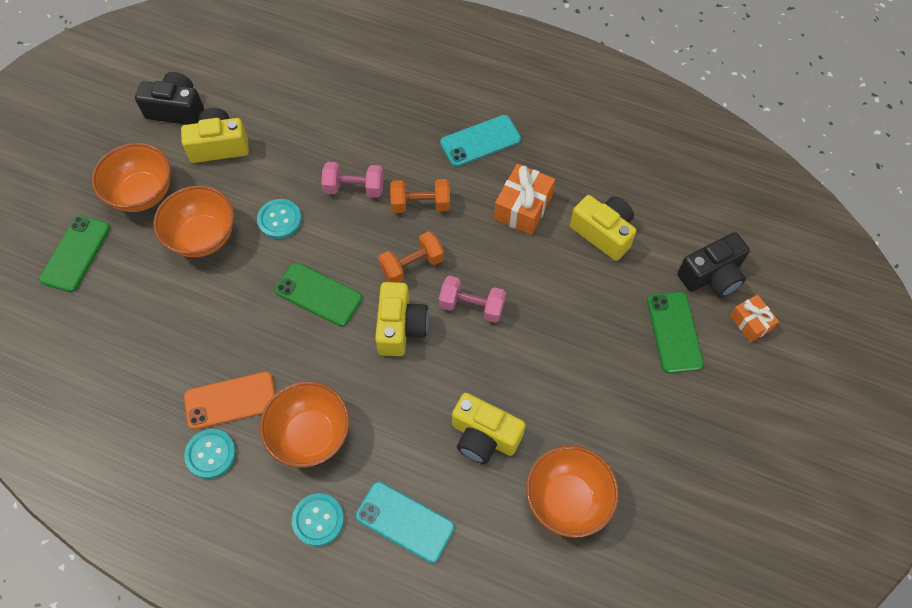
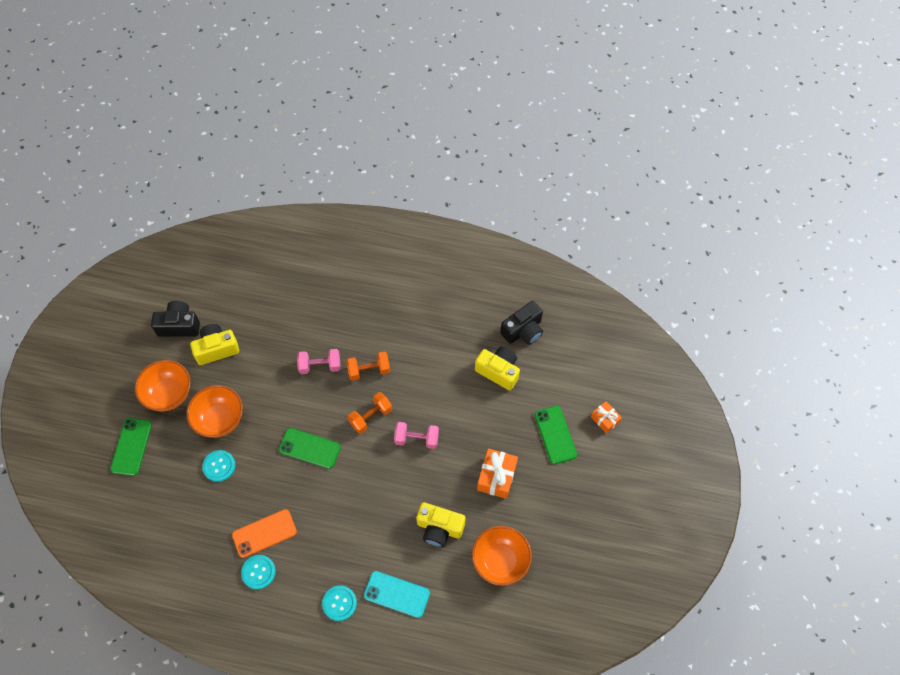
camera: 10 degrees left, 0 degrees up
turquoise button [257,199,302,239] -> turquoise button moved to [202,450,235,482]
orange bowl [260,382,350,467] -> none
yellow camera [375,282,429,356] -> none
turquoise phone [440,115,521,167] -> none
orange gift [494,164,555,235] -> orange gift moved to [477,448,518,499]
black camera [677,232,750,297] -> black camera moved to [500,301,543,345]

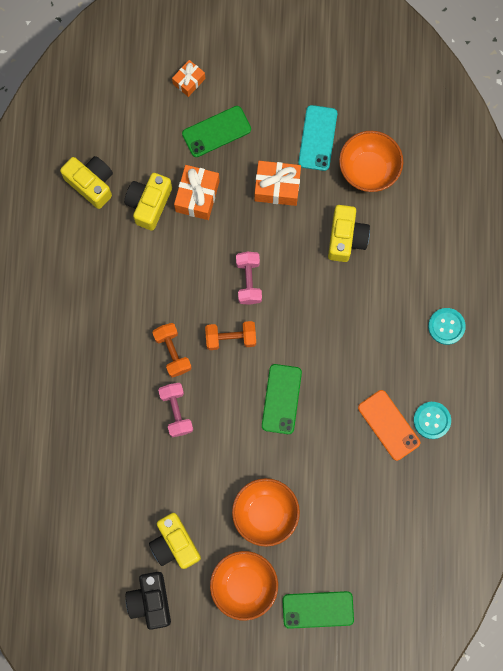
camera: 100 degrees left, 15 degrees up
turquoise button [202,450,235,482] -> none
orange dumbbell [348,392,392,434] -> orange dumbbell turned 45 degrees counterclockwise [205,321,256,350]
turquoise phone [364,571,430,618] -> turquoise phone moved to [298,105,337,171]
black camera [500,301,543,345] -> yellow camera [60,156,113,209]
none -> orange gift [174,165,220,220]

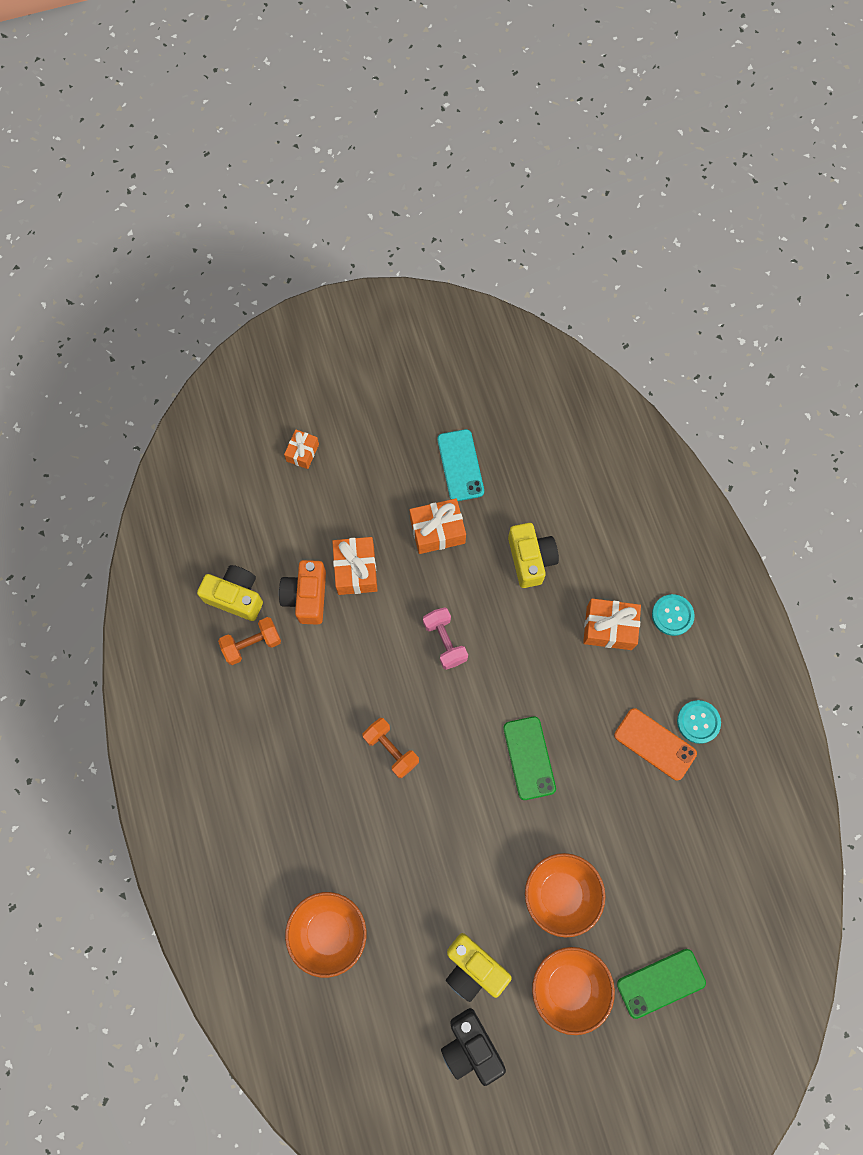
camera: 20 degrees left, 5 degrees down
yellow camera [124,173,172,231] -> orange camera [279,560,326,625]
pink dumbbell [158,383,193,437] -> none
green phone [182,106,251,157] -> none
orange dumbbell [205,321,256,350] -> orange dumbbell moved to [218,617,281,665]
orange bowl [339,131,403,192] -> orange bowl moved to [285,892,367,978]
none -> orange gift [583,598,641,650]

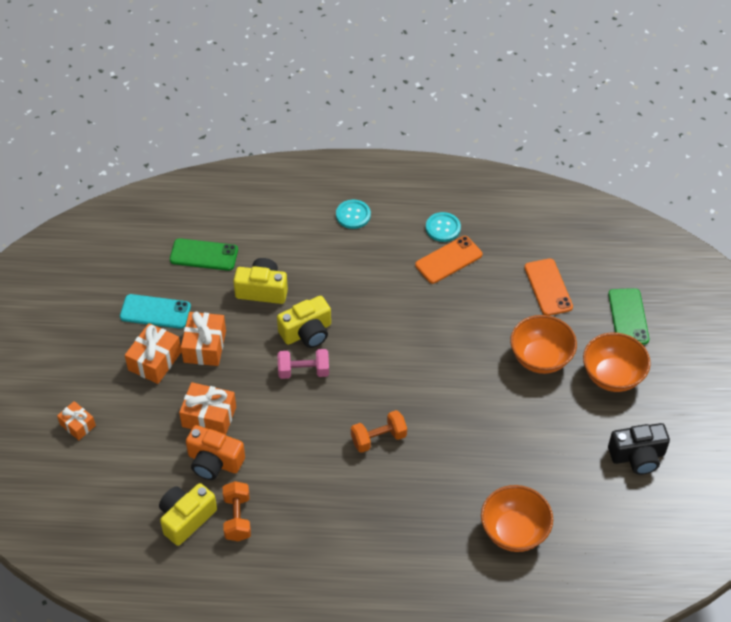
camera: 70 degrees left, 20 degrees down
yellow camera [446,933,512,1002] -> yellow camera moved to [277,296,331,348]
green phone [503,717,556,800] -> green phone moved to [170,238,238,271]
orange gift [583,598,641,650] -> orange gift moved to [125,323,181,384]
none -> orange phone [524,258,573,316]

